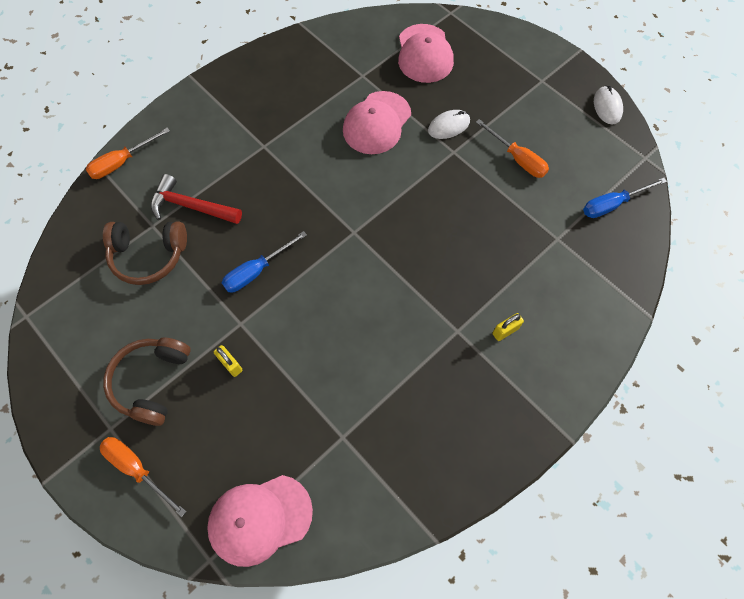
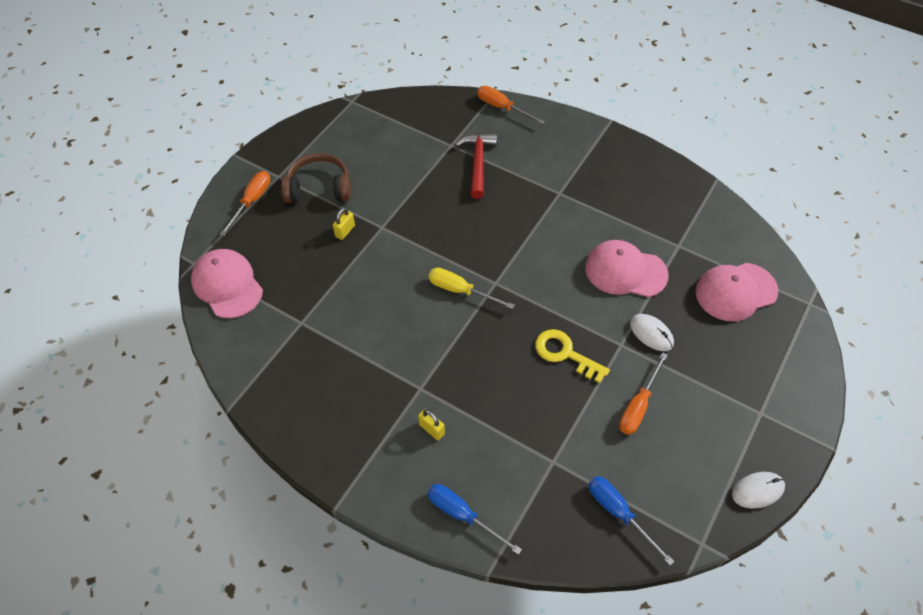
camera: 75 degrees right, 10 degrees down
brown headphones [103,221,187,285] -> none
blue screwdriver [222,231,307,292] -> blue screwdriver moved to [428,484,522,555]
none -> yellow screwdriver [429,268,515,309]
none -> yellow key [535,329,610,383]

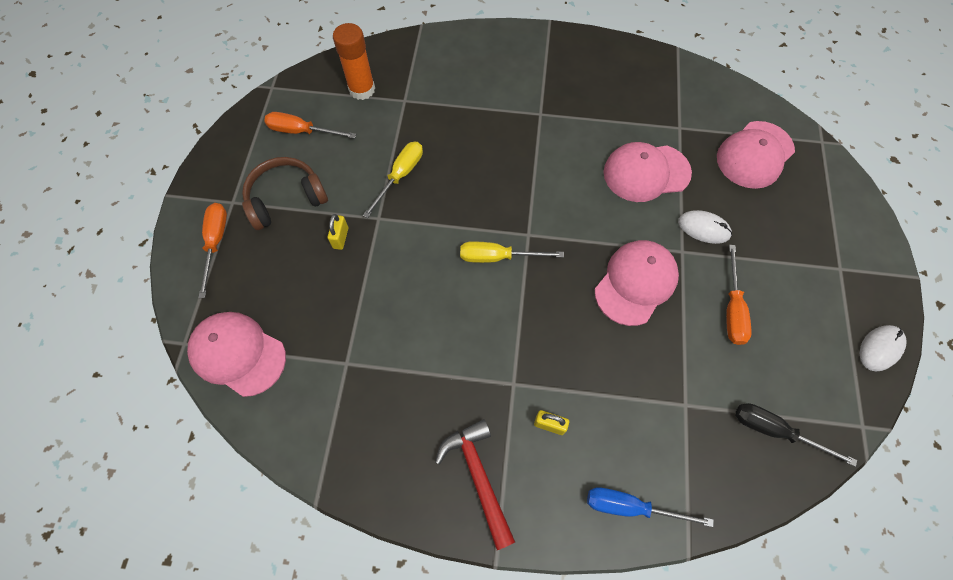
camera: 25 degrees left, 10 degrees up
red hammer [455,133,497,199] -> red hammer moved to [435,419,515,550]
orange screwdriver [477,86,545,124] -> orange screwdriver moved to [264,112,356,139]
yellow key [535,329,610,383] -> pink cap [595,240,679,326]
blue screwdriver [588,476,675,566] -> black screwdriver [736,403,857,467]
none -> orange glue stick [333,23,375,100]
none -> yellow screwdriver [363,142,423,218]

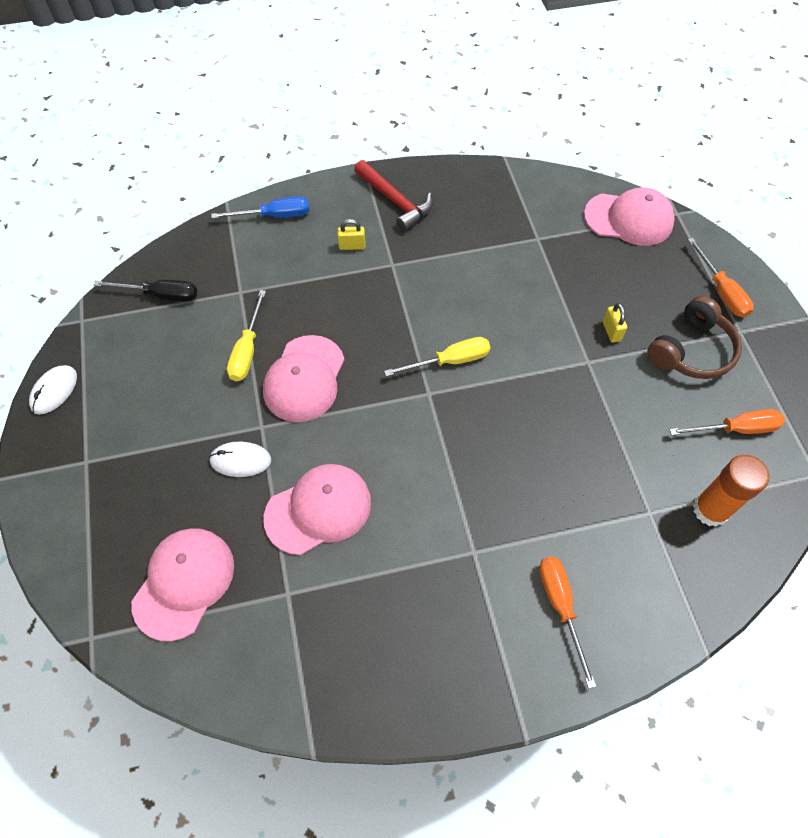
camera: 160 degrees right, 5 degrees down
yellow screwdriver [363,142,423,218] -> yellow screwdriver moved to [227,290,266,381]
orange screwdriver [726,245,752,345] -> orange screwdriver moved to [539,556,596,688]

